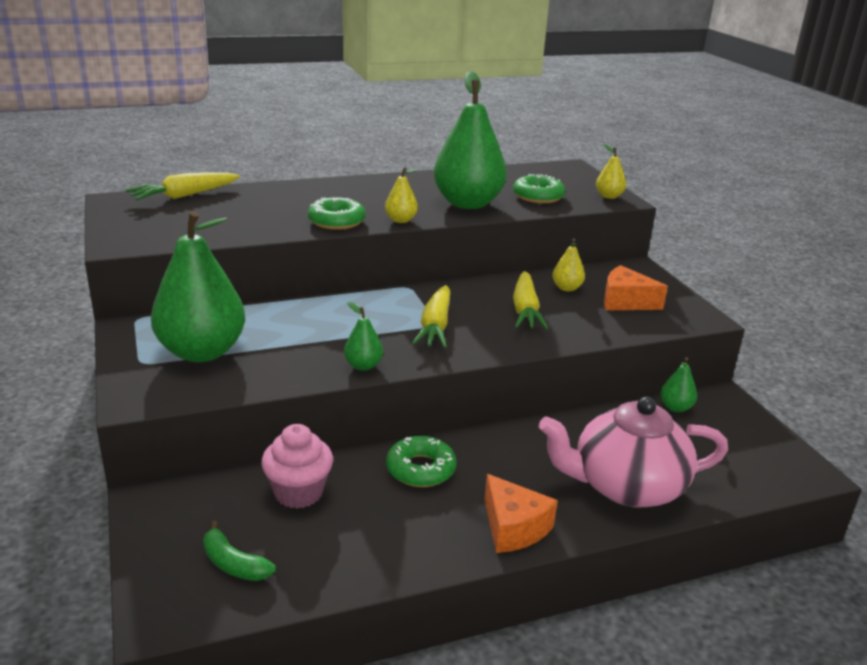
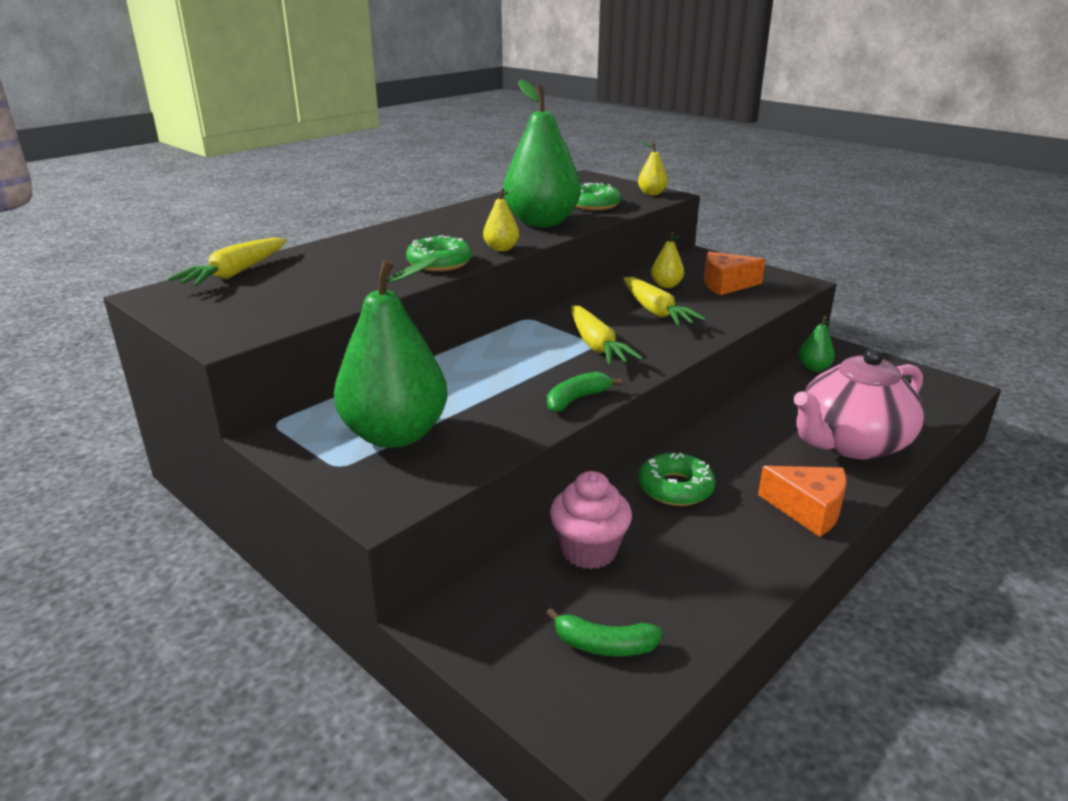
camera: 25 degrees left, 0 degrees up
green pear [344,302,383,371] -> green banana [547,372,622,412]

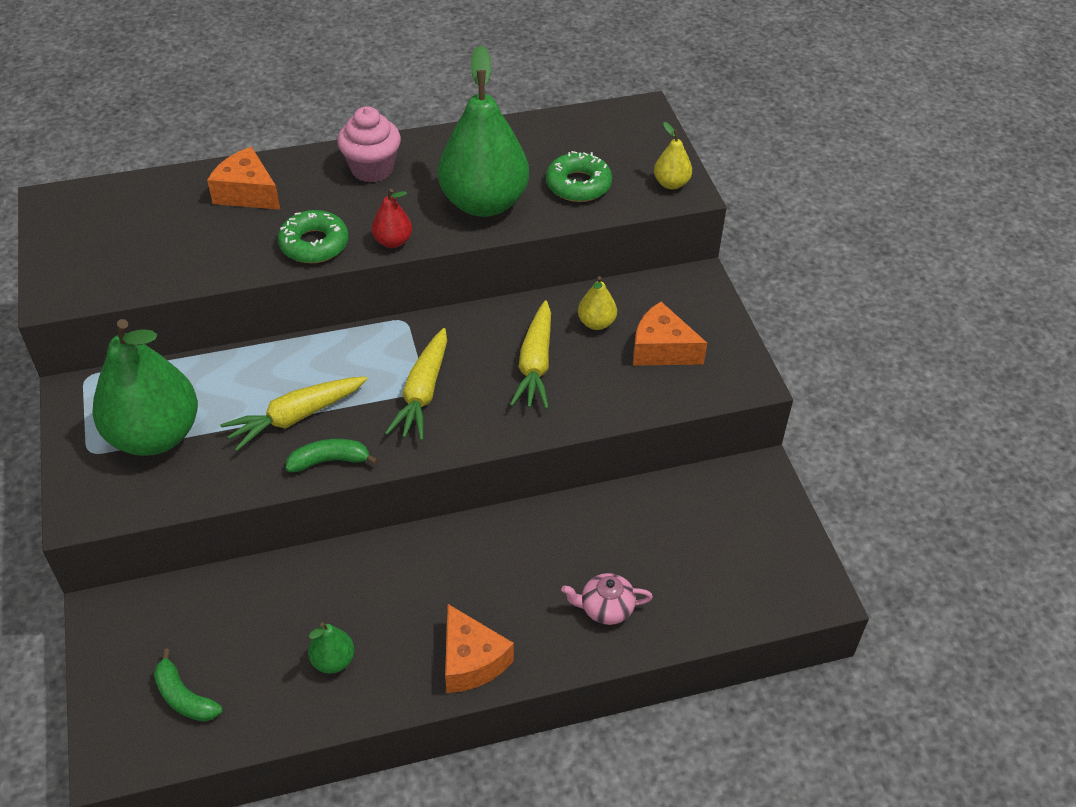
camera: 30 degrees right, 20 degrees up
yellow carrot [168,238,286,287] -> yellow carrot moved to [220,377,367,451]
yellow pear [483,187,519,252] -> red pear [372,189,412,248]
pink cupcake [550,471,632,569] -> pink cupcake moved to [337,106,401,182]
green donut [638,453,715,506] -> none
pink teapot [794,348,924,459] -> pink teapot [561,573,653,625], size x0.44
green pear [799,316,835,372] -> green pear moved to [308,622,354,673]
none -> orange cheese [207,147,280,210]

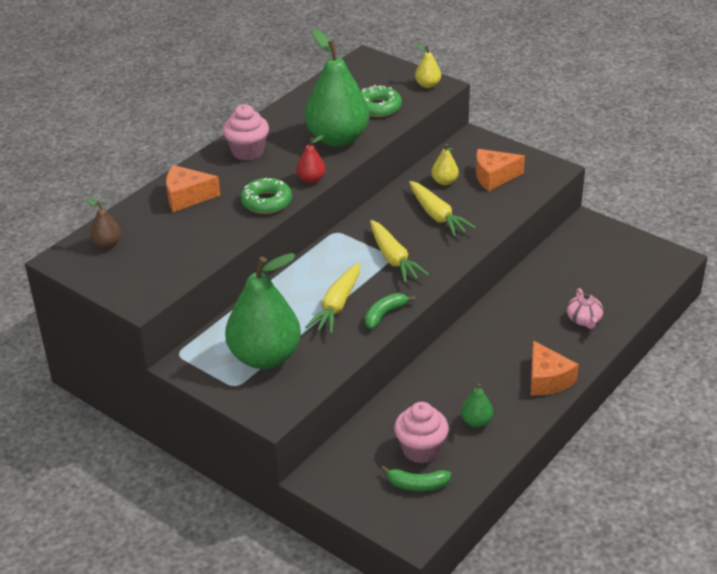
camera: 35 degrees left, 10 degrees down
orange cheese [445,604,514,693] -> orange cheese turned 45 degrees clockwise [531,341,579,396]
pink teapot [561,573,653,625] -> pink teapot turned 60 degrees counterclockwise [567,288,604,329]
none -> brown pear [86,198,121,249]
none -> pink cupcake [394,402,449,463]

